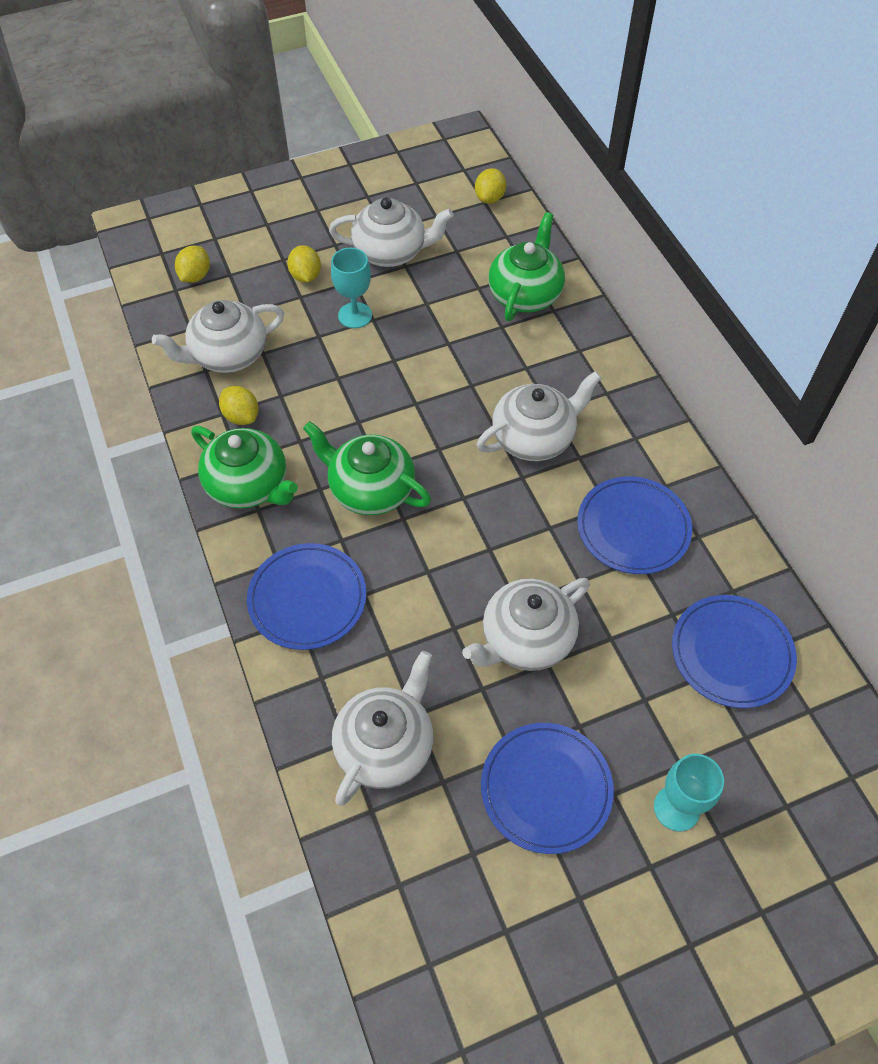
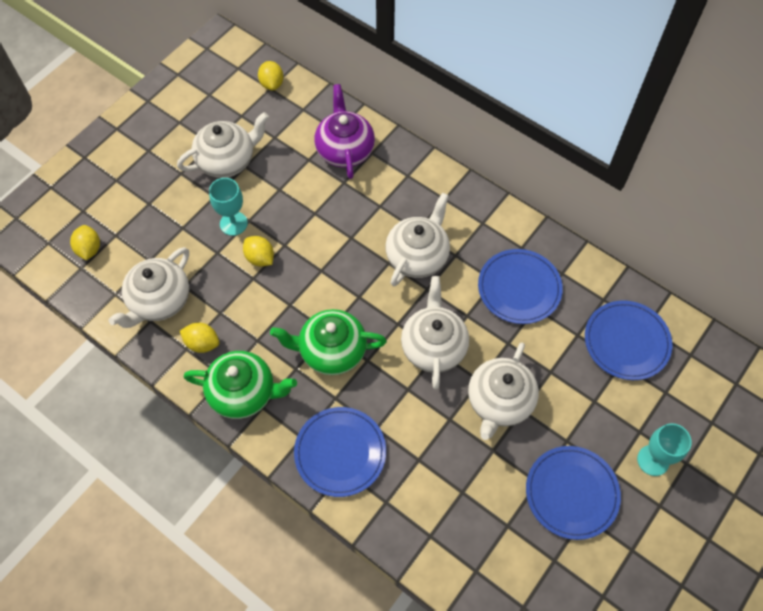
camera: 30 degrees left, 5 degrees up
yellow lemon [287,245,321,283] -> yellow lemon moved to [243,236,274,267]
white teapot [332,651,434,806] -> white teapot moved to [401,276,469,389]
green teapot [488,212,565,321] -> purple teapot [314,84,375,179]

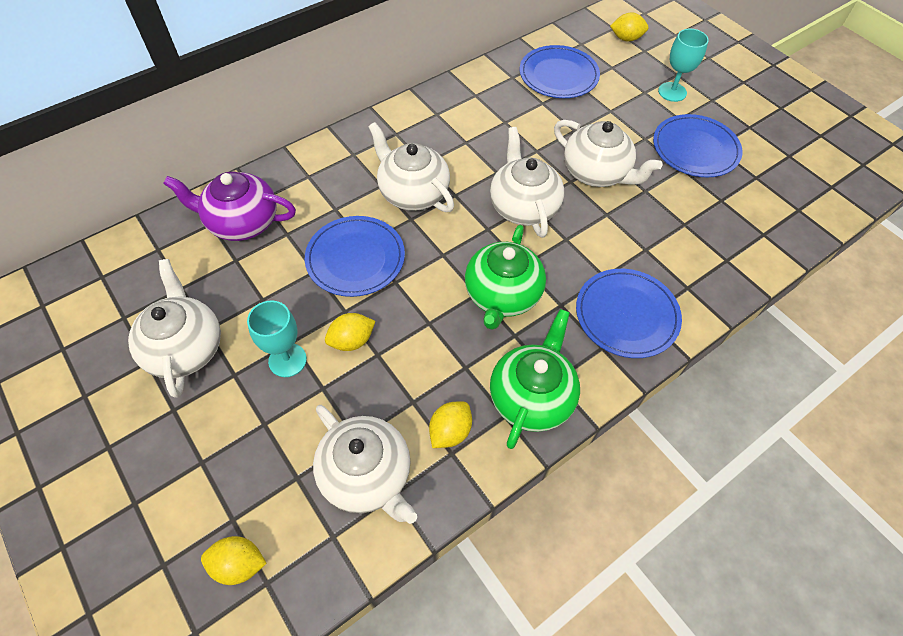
camera: 75 degrees left, 5 degrees down
yellow lemon [258,61,284,90] -> yellow lemon moved to [610,13,648,42]
white teapot [401,276,469,389] -> white teapot turned 60 degrees clockwise [490,127,564,238]
blue plate [478,249,563,324] -> blue plate moved to [305,216,405,297]

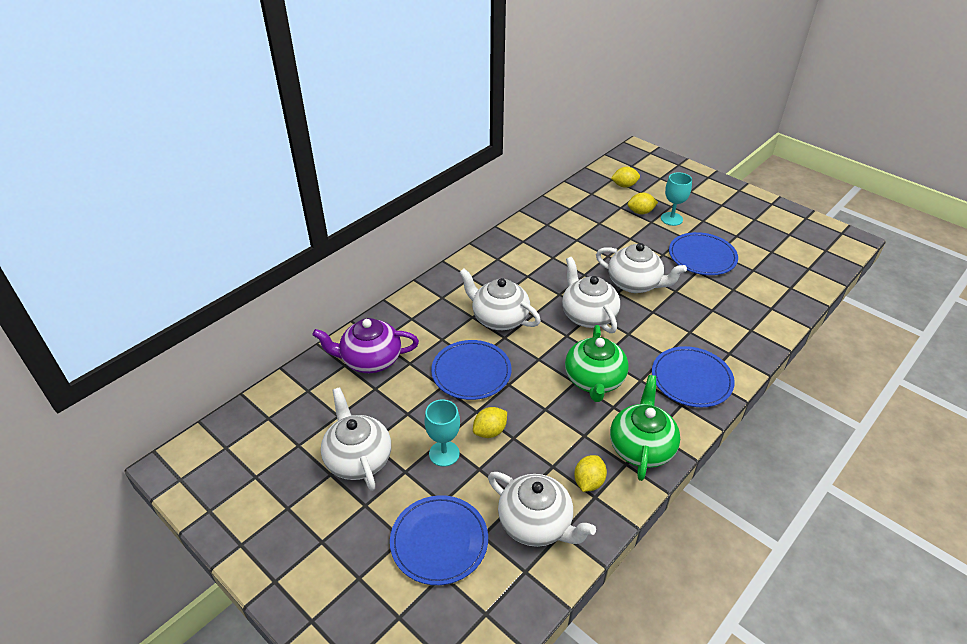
camera: 10 degrees left, 15 degrees down
yellow lemon [201,536,267,585] -> yellow lemon moved to [628,193,658,214]
blue plate [520,45,600,98] -> blue plate moved to [390,495,488,585]

